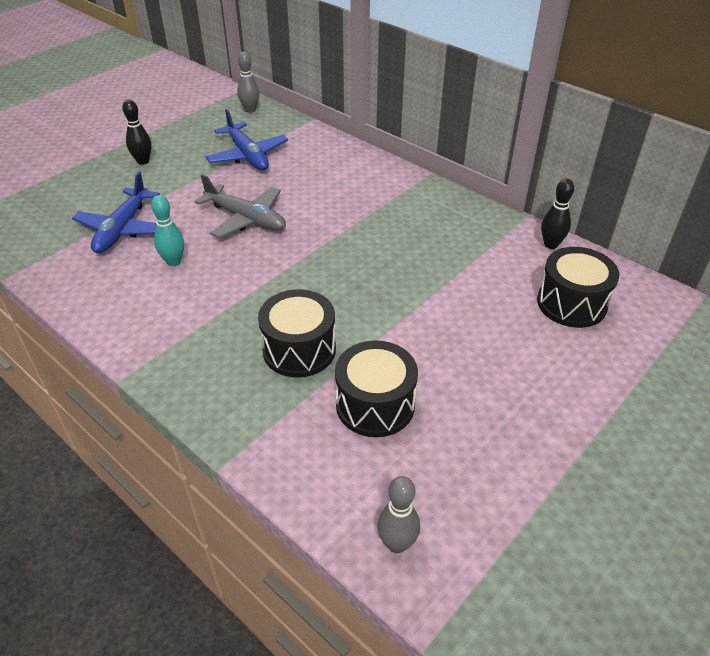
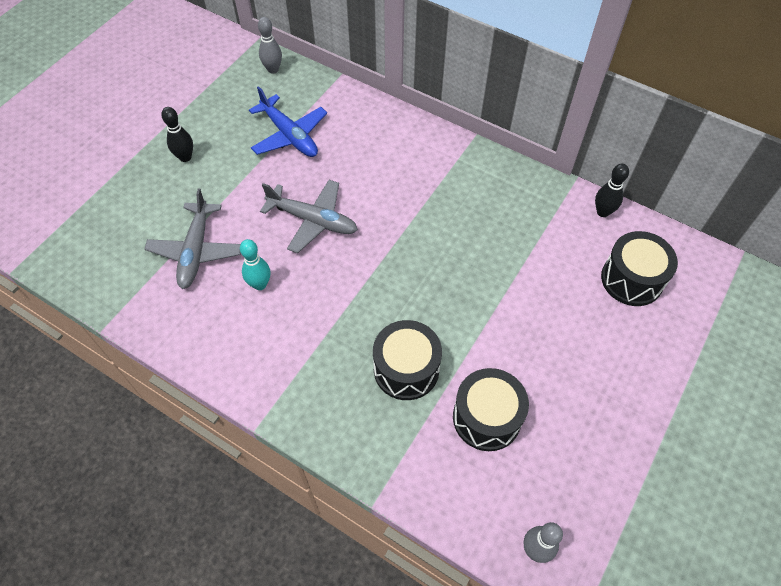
camera: 10 degrees left, 15 degrees up
blue plane [72,172,160,253] -> grey plane [144,188,241,289]

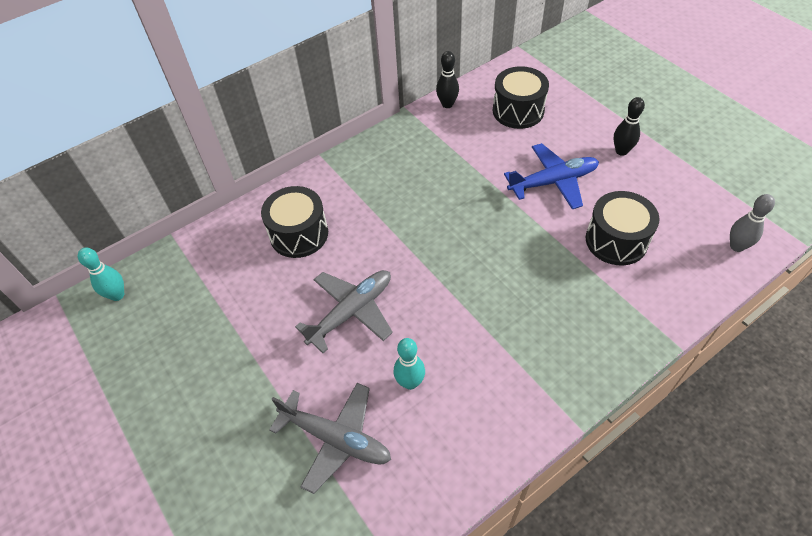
camera: 65 degrees left, 5 degrees down
black bowling pin [161,107,193,162] -> black bowling pin moved to [613,97,645,156]
blue plane [249,86,327,157] -> blue plane moved to [504,143,599,209]
grey bowling pin [258,17,282,74] -> turquoise bowling pin [78,248,124,301]
black drum [373,320,442,400] -> black drum moved to [261,186,328,258]

